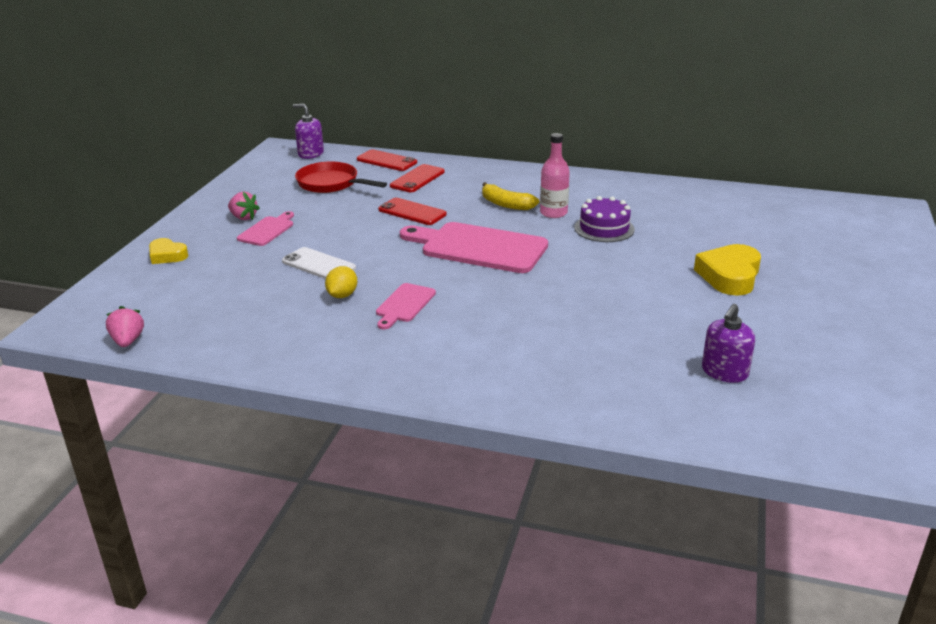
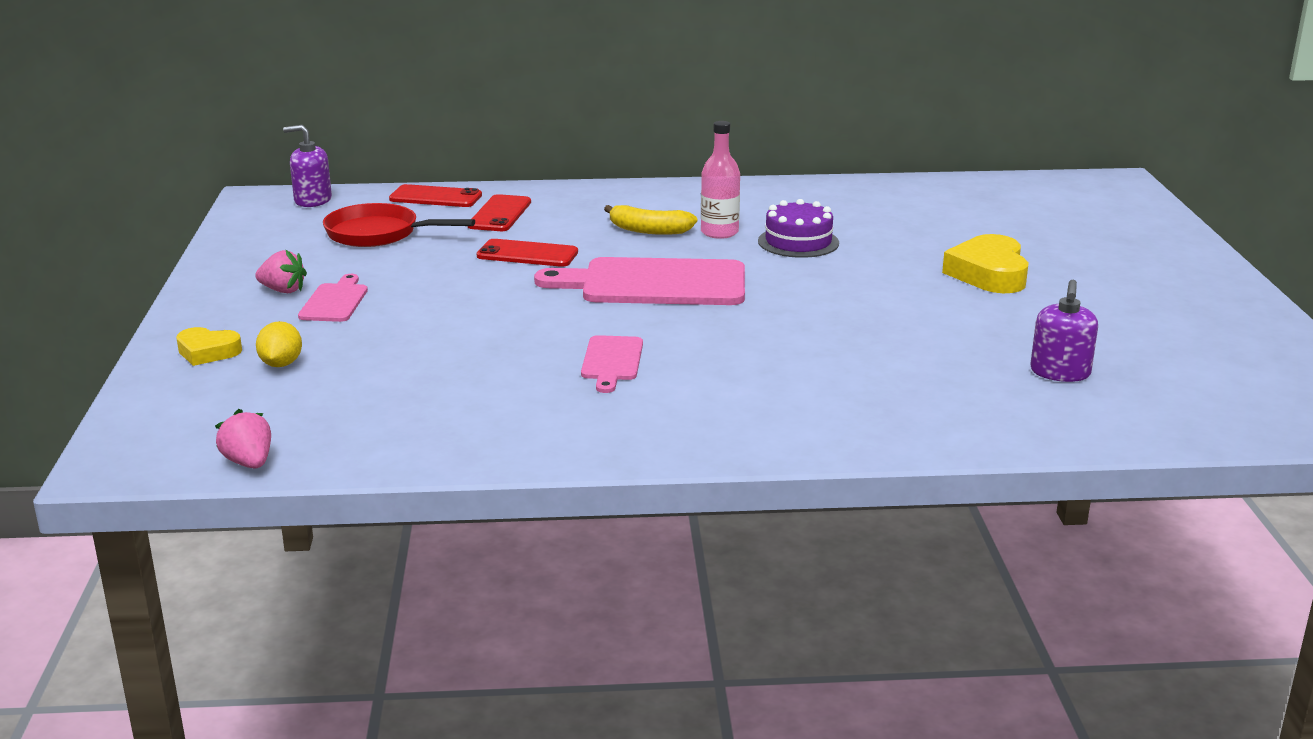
camera: 20 degrees left, 5 degrees down
white phone [282,247,356,279] -> none
yellow lemon [325,266,357,298] -> yellow lemon moved to [256,321,302,367]

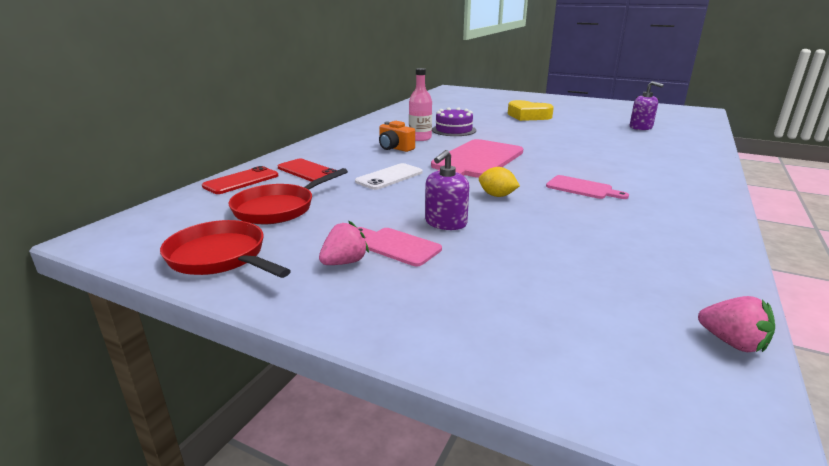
camera: 60 degrees left, 0 degrees up
yellow heart [176,327,242,366] -> none
pink strawberry [215,409,271,469] -> pink strawberry turned 135 degrees counterclockwise [698,296,775,352]
yellow lemon [256,321,302,367] -> yellow lemon moved to [479,167,520,197]
purple soap dispenser [283,125,332,207] -> purple soap dispenser moved to [425,150,469,230]
red phone [476,239,578,267] -> white phone [355,163,423,190]
yellow banana [604,205,697,235] -> orange camera [379,121,415,152]
none -> red pan [160,220,291,278]

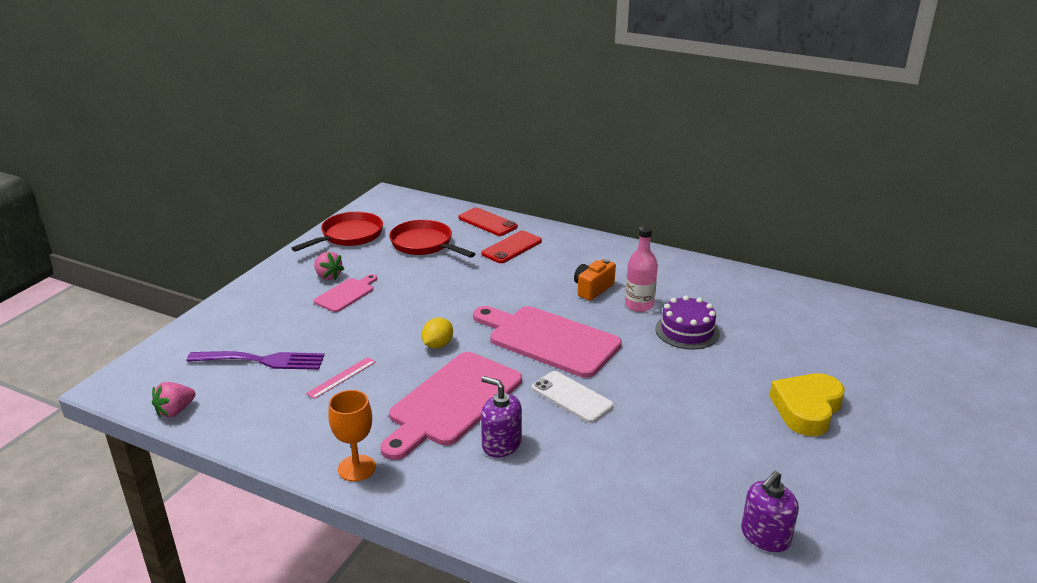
camera: 90 degrees right, 5 degrees up
white phone [355,163,423,190] -> white phone moved to [532,371,614,423]
purple soap dispenser [425,150,469,230] -> purple soap dispenser moved to [481,376,522,457]
pink cutting board [546,175,629,199] -> pink cutting board [380,352,522,460], size x1.98
none -> purple fork [187,351,325,370]
none -> pink ruler [306,357,376,399]
none -> orange goblet [328,390,376,482]

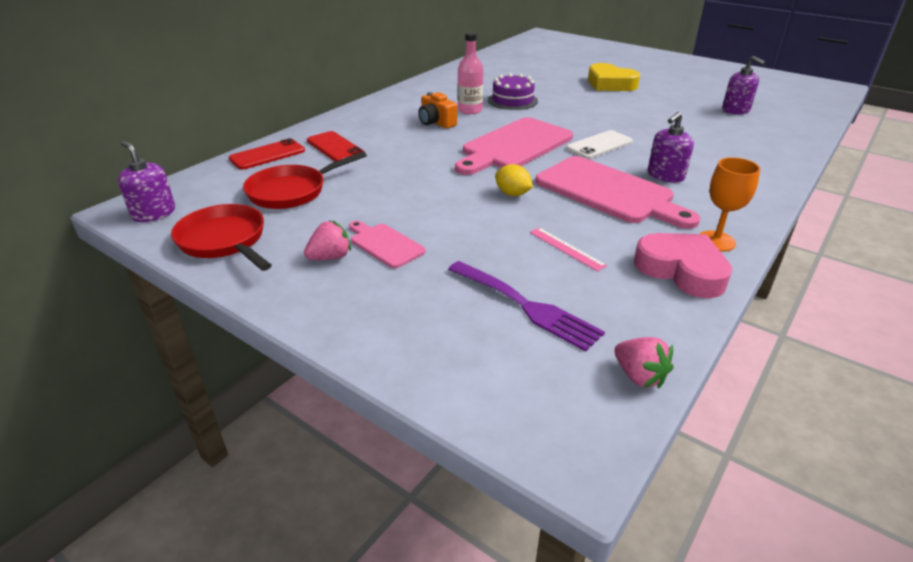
camera: 80 degrees left, 5 degrees up
purple fork [187,351,325,370] -> purple fork turned 120 degrees clockwise [448,261,605,352]
none -> purple soap dispenser [118,141,175,222]
none -> pink heart [634,233,732,298]

